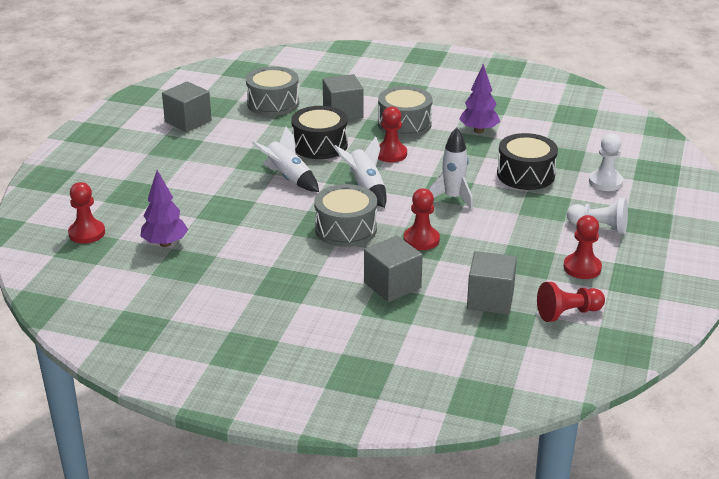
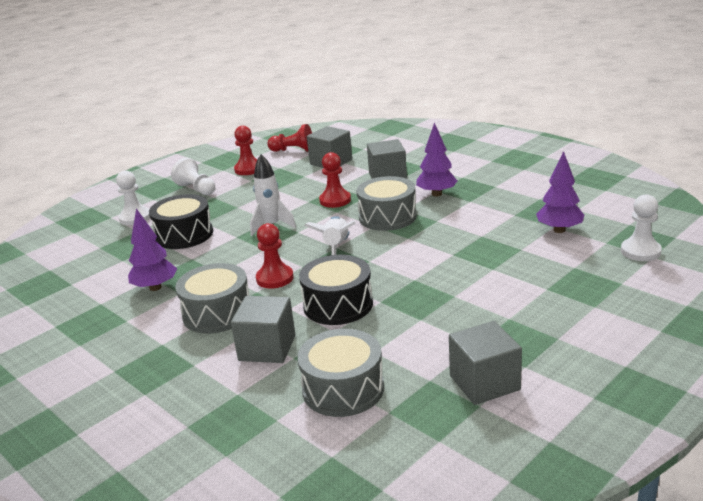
camera: 150 degrees left, 5 degrees down
red pawn [68,182,105,244] -> white pawn [621,194,662,261]
white rocket [252,127,319,192] -> none
none -> purple tree [416,122,458,197]

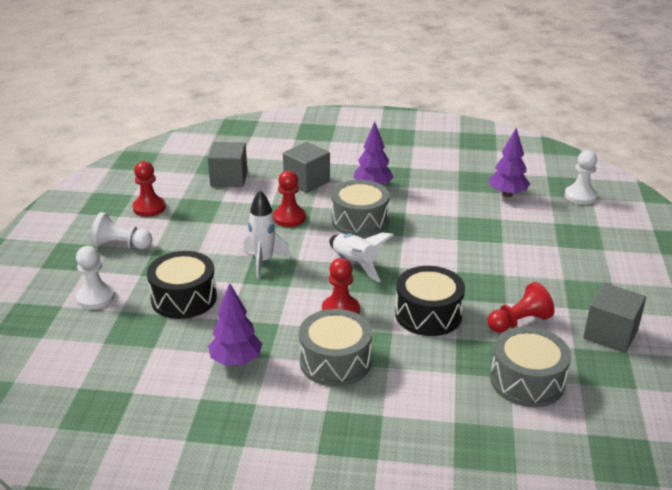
camera: 40 degrees left, 5 degrees up
grey cube [231,296,295,363] -> none
red pawn [267,124,312,152] -> red pawn moved to [488,282,555,333]

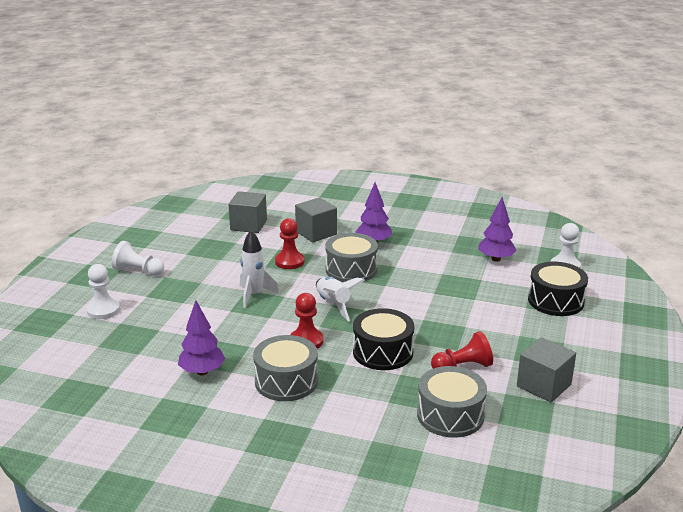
camera: 10 degrees right, 5 degrees down
red pawn [133,161,166,217] -> none
black drum [147,251,217,319] -> black drum moved to [528,262,588,316]

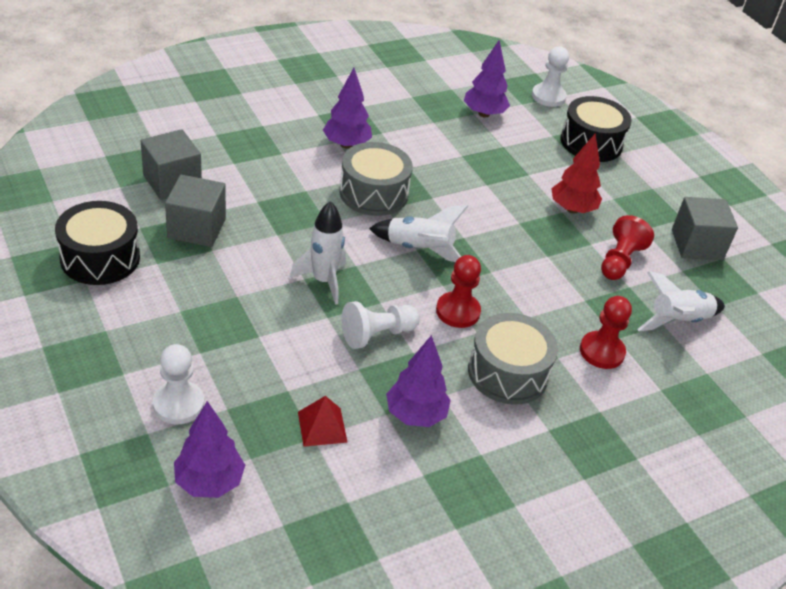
camera: 50 degrees left, 15 degrees up
white pawn [112,241,164,276] -> white pawn moved to [341,301,420,349]
red pawn [275,218,304,269] -> red pawn moved to [580,296,632,369]
grey cube [295,197,337,243] -> grey cube moved to [165,175,226,247]
black drum [353,308,414,370] -> black drum moved to [55,201,140,285]
grey drum [417,366,487,438] -> white rocket [637,271,725,331]
none -> purple tree [174,401,245,498]
none -> red pyramid [298,396,348,447]
none -> red tree [551,134,602,214]

